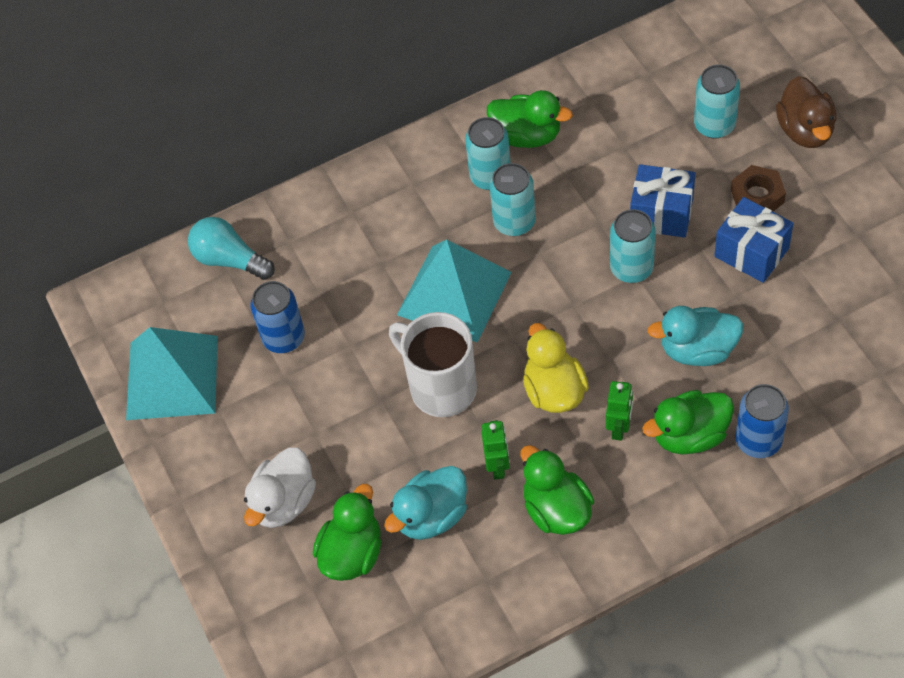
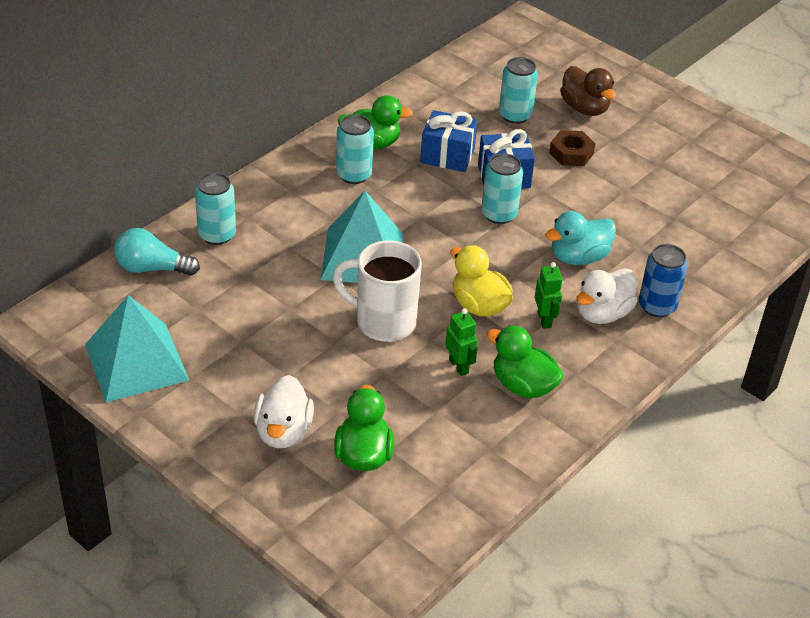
camera: 30 degrees left, 15 degrees down
blue can [250,281,305,353] -> none
turquoise duck [384,466,467,540] -> none
turquoise can [489,163,536,236] -> turquoise can moved to [195,173,236,245]
green duck [642,390,734,455] -> white duck [576,268,638,324]
blue gift [714,197,794,283] -> blue gift moved to [420,110,478,172]

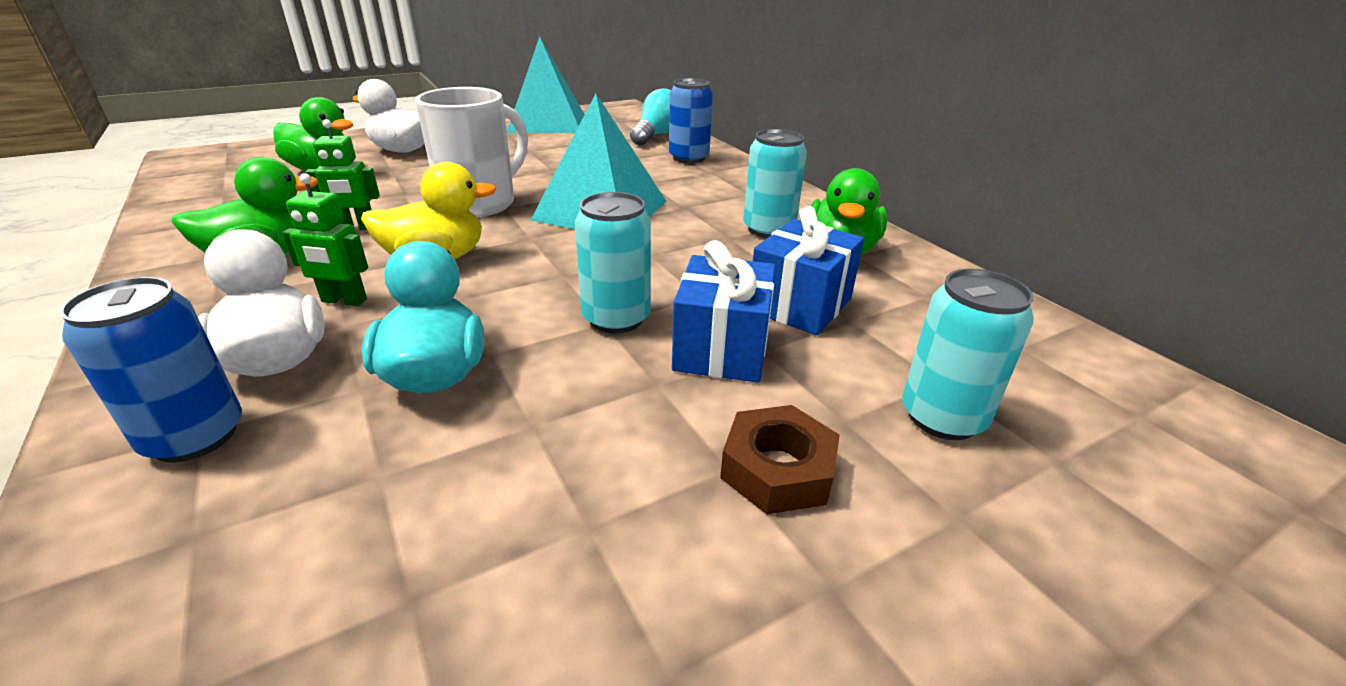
camera: 110 degrees right, 10 degrees down
turquoise can [195,173,236,245] -> blue can [669,78,713,163]
brown duck [560,66,616,116] -> none

